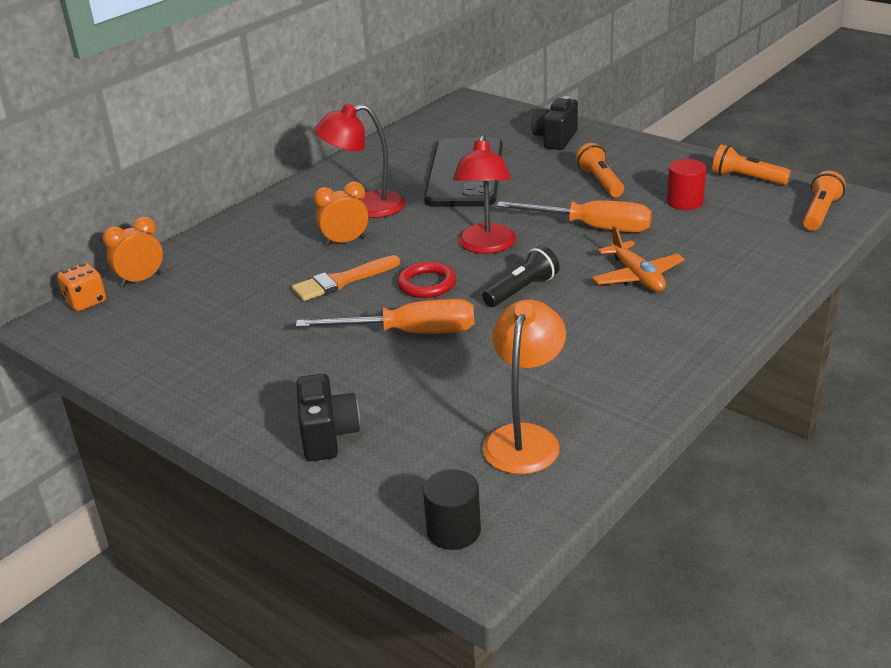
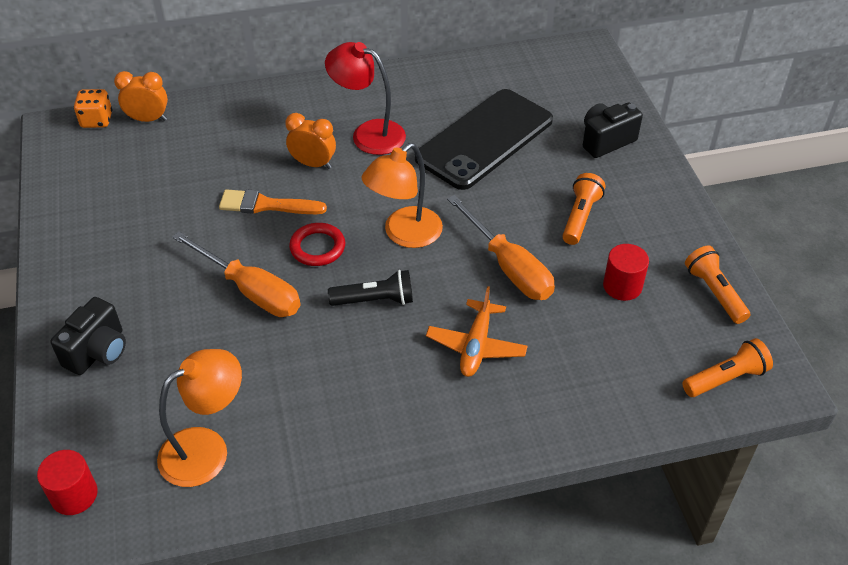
camera: 35 degrees right, 15 degrees up
black cylinder [423,469,481,550] -> red cylinder [37,450,98,515]
red lamp [453,135,516,254] -> orange lamp [362,143,443,248]

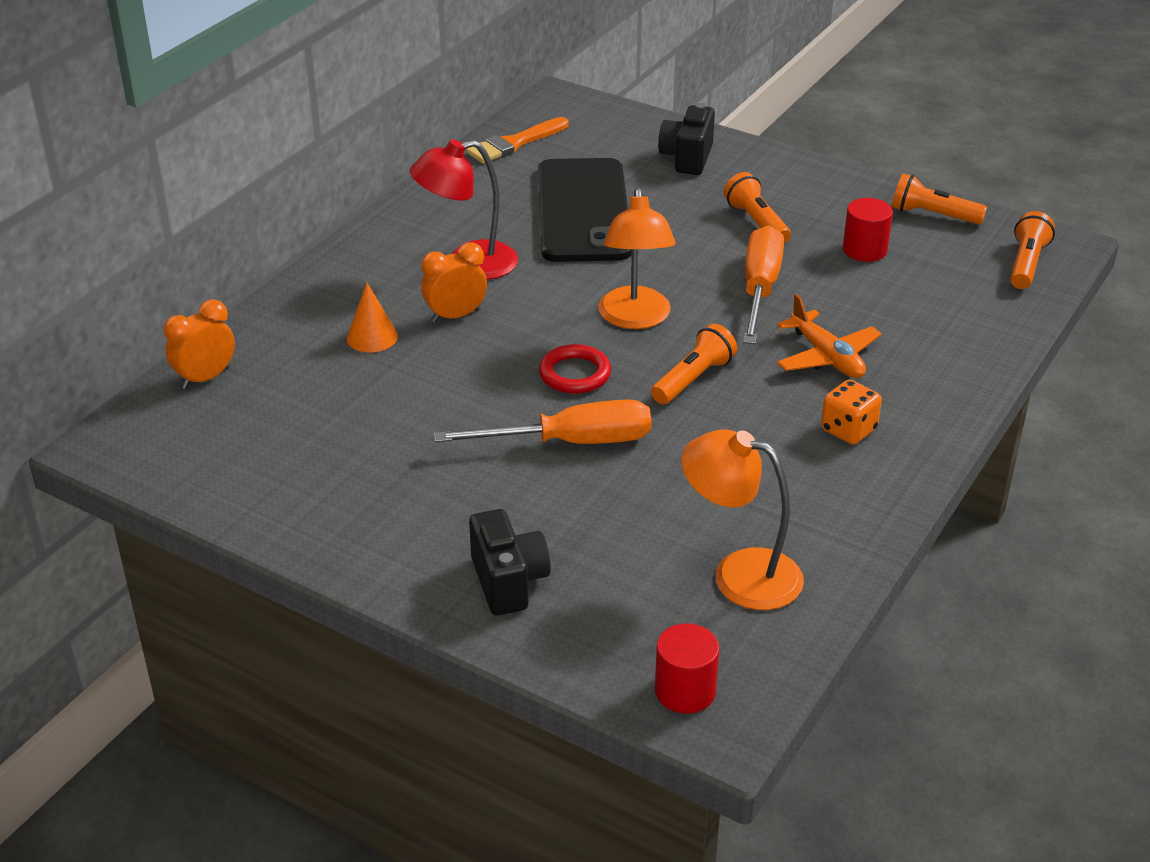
camera: 45 degrees left, 10 degrees down
orange dice [74,89,112,128] -> orange dice moved to [821,380,882,445]
orange lamp [157,349,242,487] -> orange lamp turned 75 degrees counterclockwise [681,429,804,610]
orange brush [219,189,327,214] -> orange brush moved to [466,117,569,163]
black flashlight [328,270,413,306] -> orange flashlight [651,324,737,404]
orange screwdriver [447,195,555,300] -> orange screwdriver turned 90 degrees counterclockwise [743,225,784,344]
none -> orange cone [347,283,398,353]

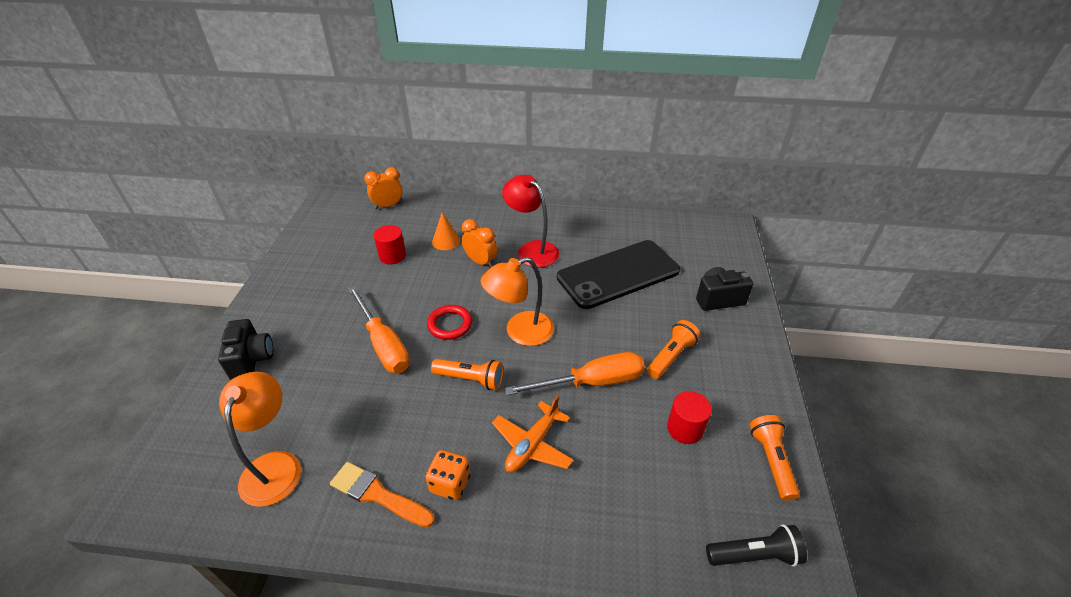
camera: 65 degrees right, 5 degrees up
orange clock [164,299,235,389] -> orange clock turned 45 degrees counterclockwise [364,167,403,209]
orange brush [466,117,569,163] -> orange brush moved to [330,462,435,528]
black camera [469,509,551,615] -> black camera turned 60 degrees counterclockwise [218,319,273,380]
red cylinder [655,623,719,714] -> red cylinder moved to [373,225,406,264]
orange flashlight [1010,211,1055,289] -> black flashlight [706,524,807,566]

